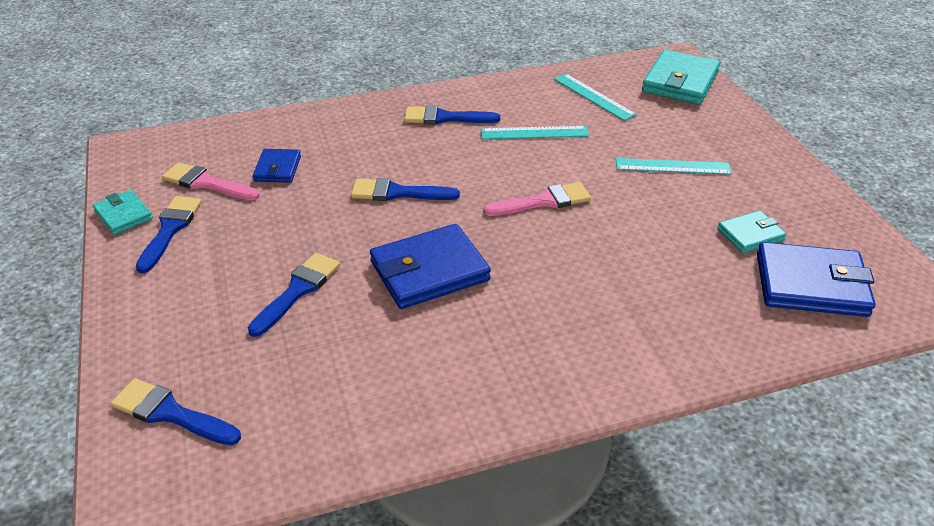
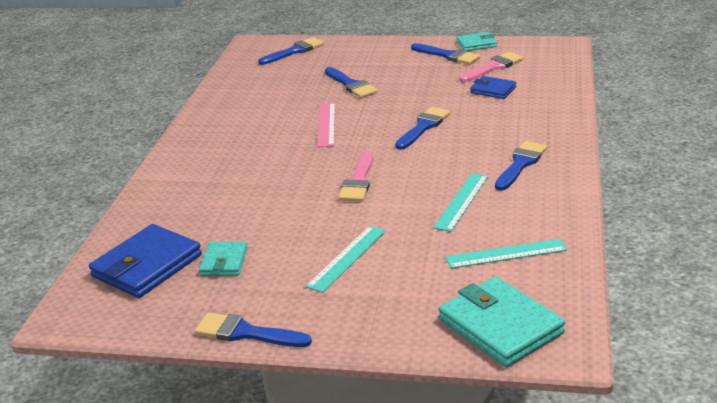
camera: 120 degrees right, 10 degrees down
blue wallet [370,224,491,309] -> pink ruler [317,103,335,147]
none -> blue brush [195,312,312,347]

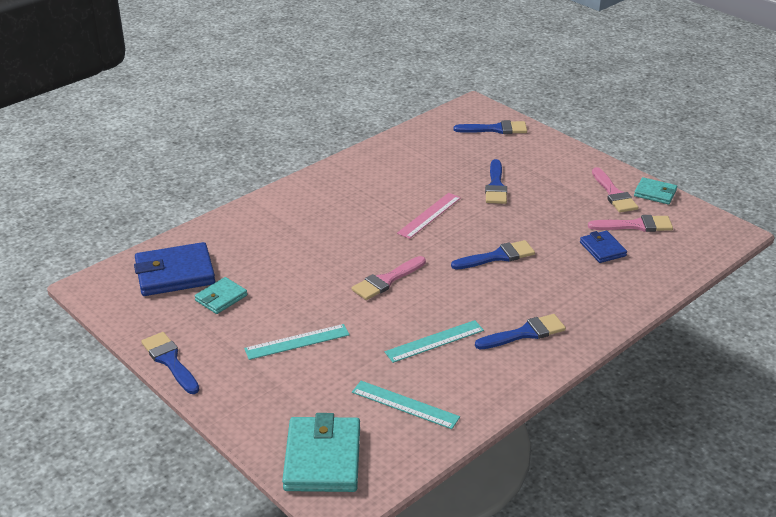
camera: 35 degrees right, 5 degrees up
blue brush [411,43,480,64] -> pink brush [592,167,638,213]

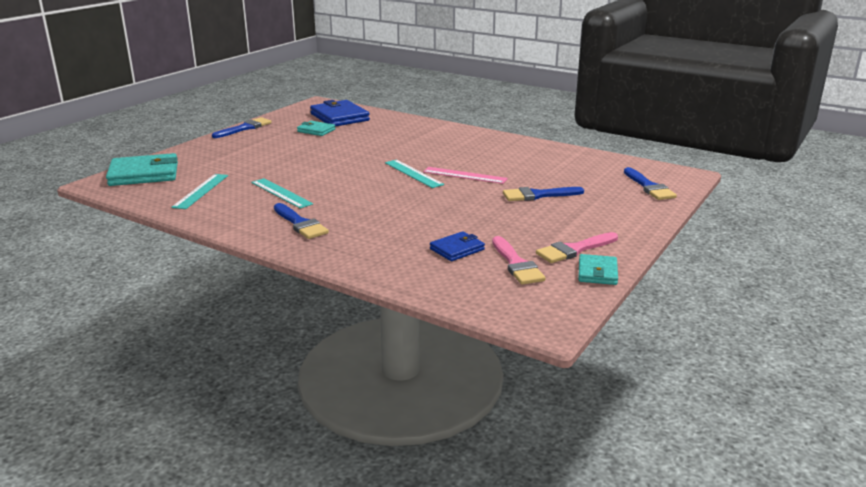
camera: 75 degrees right, 10 degrees down
turquoise ruler [244,324,350,360] -> turquoise ruler moved to [385,160,444,188]
pink brush [352,256,426,300] -> none
blue brush [451,240,535,269] -> none

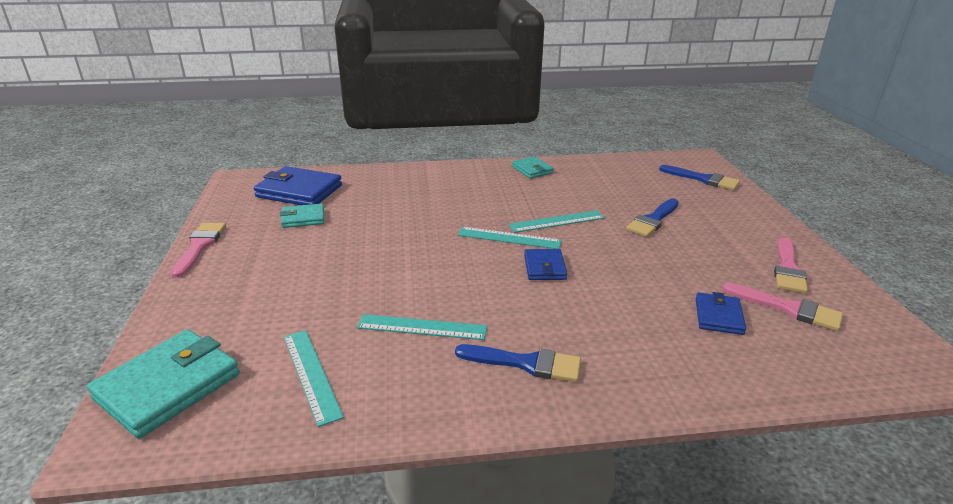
camera: 40 degrees left, 5 degrees up
blue brush [212,117,272,138] -> pink brush [171,223,226,278]
pink ruler [423,167,508,184] -> turquoise ruler [509,210,605,233]
turquoise wallet [578,254,618,285] -> turquoise wallet moved to [512,156,554,179]
none -> blue wallet [524,249,567,280]

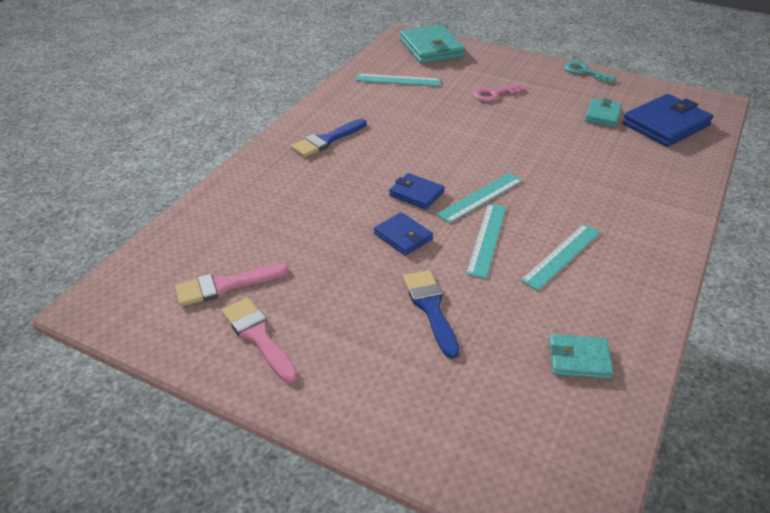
camera: 125 degrees right, 10 degrees up
pink brush [171,223,226,278] -> turquoise key [564,61,616,83]
turquoise ruler [357,314,487,340] -> turquoise ruler moved to [521,224,601,291]
turquoise wallet [512,156,554,179] -> turquoise wallet moved to [549,334,613,379]
blue brush [659,165,740,190] -> none
blue wallet [696,292,746,335] -> blue wallet moved to [374,212,433,256]
none -> pink key [473,83,526,102]

